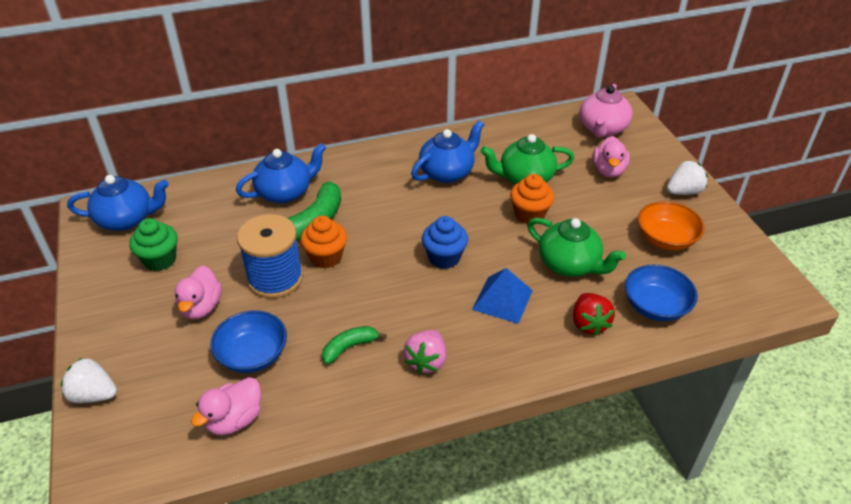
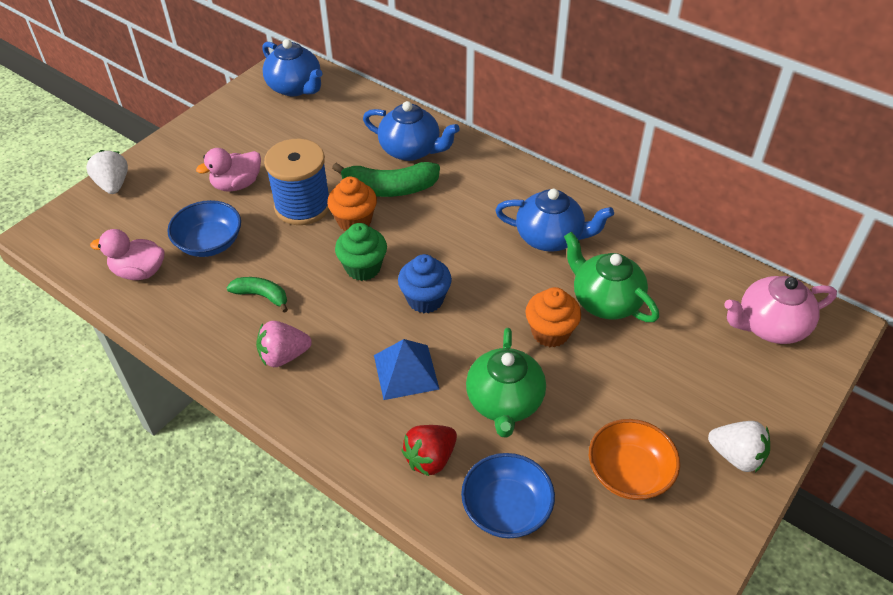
camera: 55 degrees right, 5 degrees up
green cupcake [129,218,178,271] -> green cupcake moved to [335,223,387,281]
pink duck [593,136,630,178] -> none

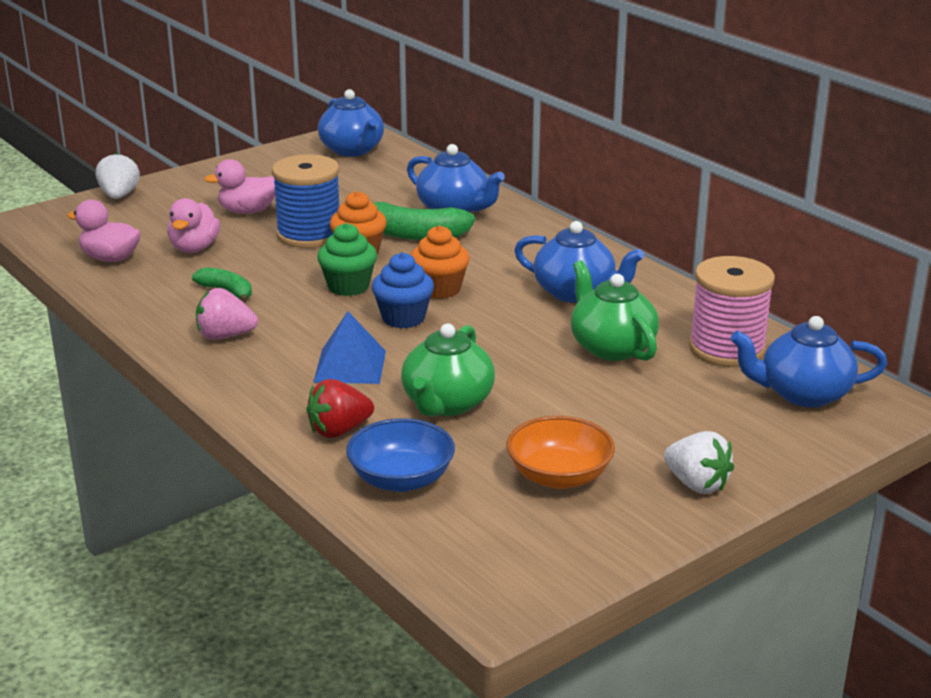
camera: 15 degrees right, 20 degrees down
blue bowl [167,200,241,257] -> pink duck [167,198,220,253]
orange cupcake [525,287,581,347] -> orange cupcake moved to [411,225,470,299]
pink teapot [724,276,837,344] -> blue teapot [730,316,887,408]
none -> pink spool [689,256,775,367]

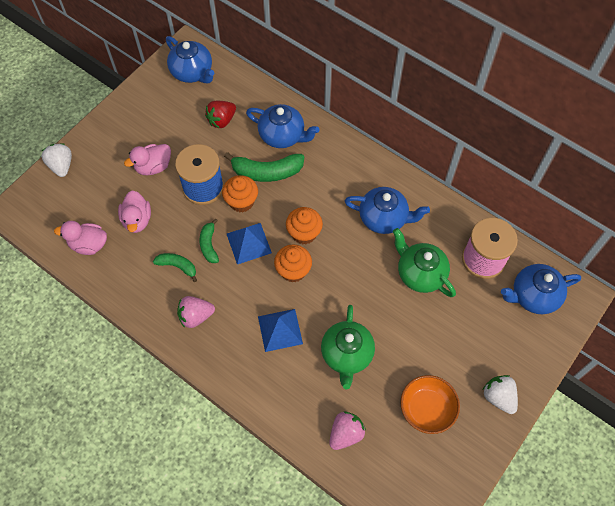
camera: 15 degrees left, 35 degrees up
red strawberry [306,379,374,438] -> red strawberry moved to [205,101,236,129]
green cupcake [317,223,377,296] -> blue pyramid [227,223,272,264]
blue bowl [346,418,455,492] -> pink strawberry [329,412,366,450]
blue cupcake [372,252,434,328] -> orange cupcake [274,245,312,283]
white strawberry [664,431,734,494] -> white strawberry turned 150 degrees counterclockwise [482,375,518,414]
none -> green banana [199,218,219,263]

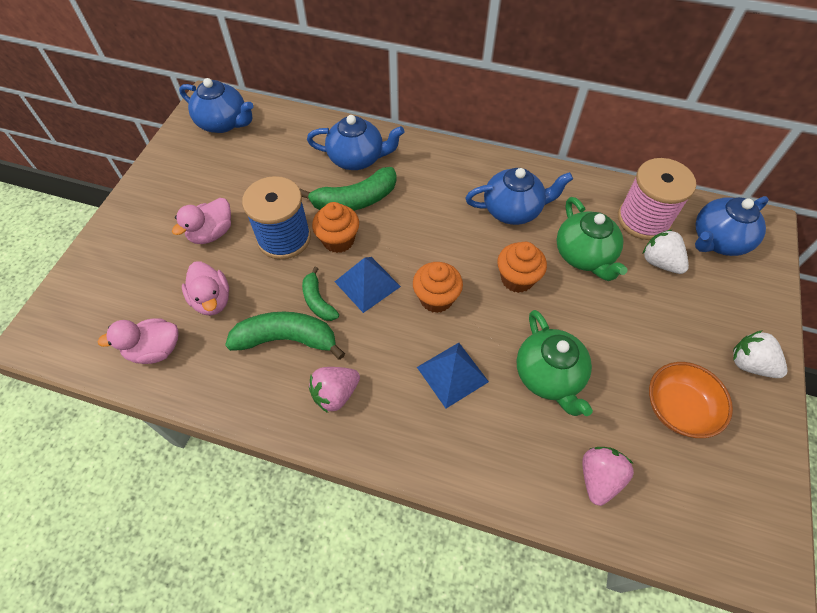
camera: 20 degrees left, 5 degrees down
white strawberry [41,143,72,177] -> white strawberry moved to [643,230,689,274]
green banana [153,253,197,282] -> green banana [225,311,345,360], size x1.71
red strawberry [205,101,236,129] -> none
orange cupcake [286,207,323,244] -> orange cupcake moved to [497,242,547,293]
green teapot [393,228,456,297] -> green teapot turned 135 degrees counterclockwise [557,197,628,281]

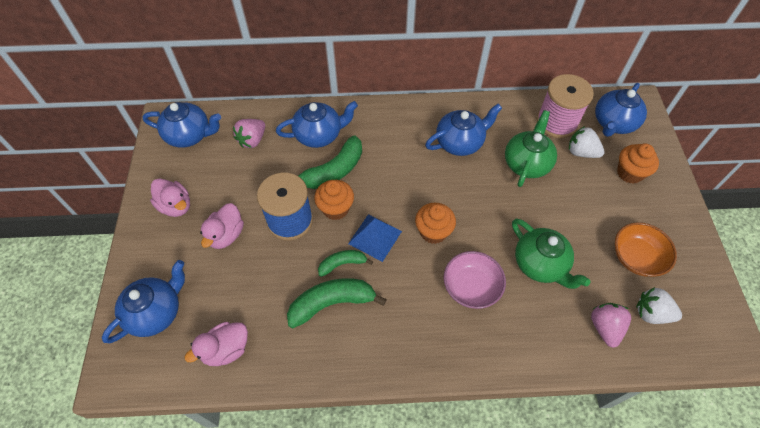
camera: 20 degrees left, 0 degrees up
pink duck [182,262,229,316] -> pink duck moved to [150,178,190,217]
green banana [302,267,339,321] -> green banana turned 120 degrees clockwise [318,250,373,277]
pink strawberry [309,367,360,413] -> pink strawberry moved to [233,119,265,148]
blue pyramid [417,343,489,408] -> pink bowl [444,251,506,309]
orange cupcake [497,242,547,293] -> orange cupcake moved to [617,143,659,184]
green teapot [557,197,628,281] -> green teapot turned 120 degrees counterclockwise [505,110,557,187]
white strawberry [733,330,788,378] -> white strawberry moved to [636,287,682,324]
none -> blue teapot [102,260,185,343]

